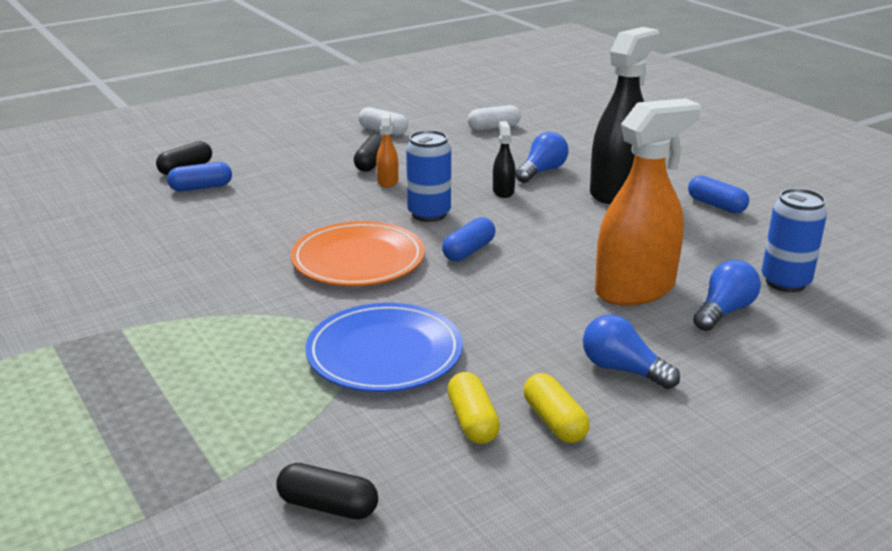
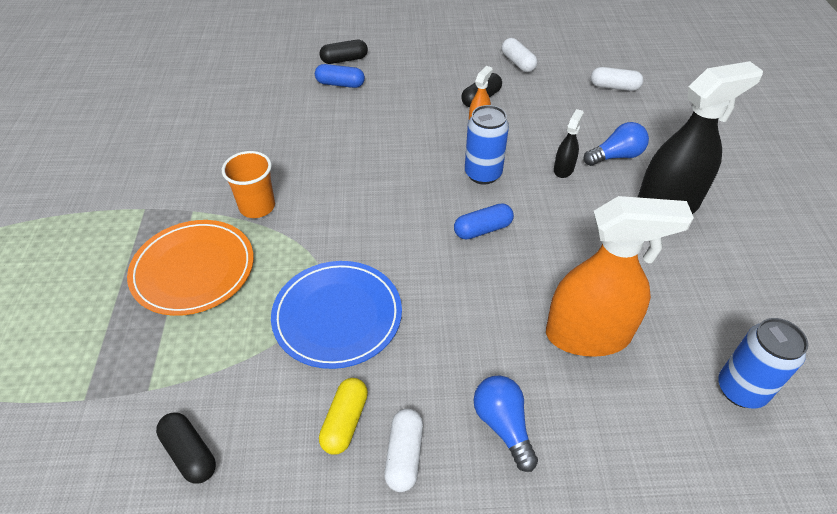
camera: 30 degrees right, 20 degrees up
orange plate [291,221,425,286] -> orange plate moved to [127,220,254,316]
yellow capsule [524,373,590,443] -> white capsule [384,409,423,492]
blue capsule [688,175,749,214] -> none
blue light bulb [693,260,761,331] -> none
none -> orange cup [222,151,275,218]

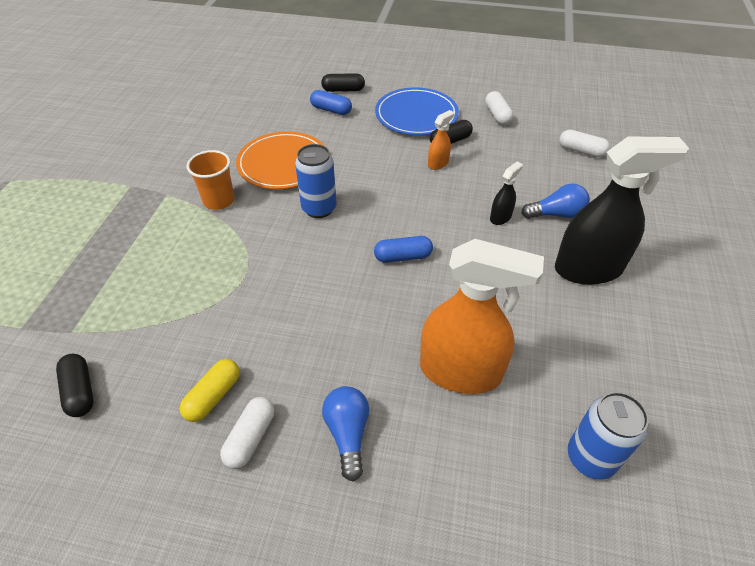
camera: 15 degrees right, 0 degrees up
orange plate [127,220,254,316] -> orange plate moved to [236,131,325,189]
blue plate [271,261,402,369] -> blue plate moved to [375,87,459,135]
blue can [465,105,509,184] -> blue can moved to [295,144,337,218]

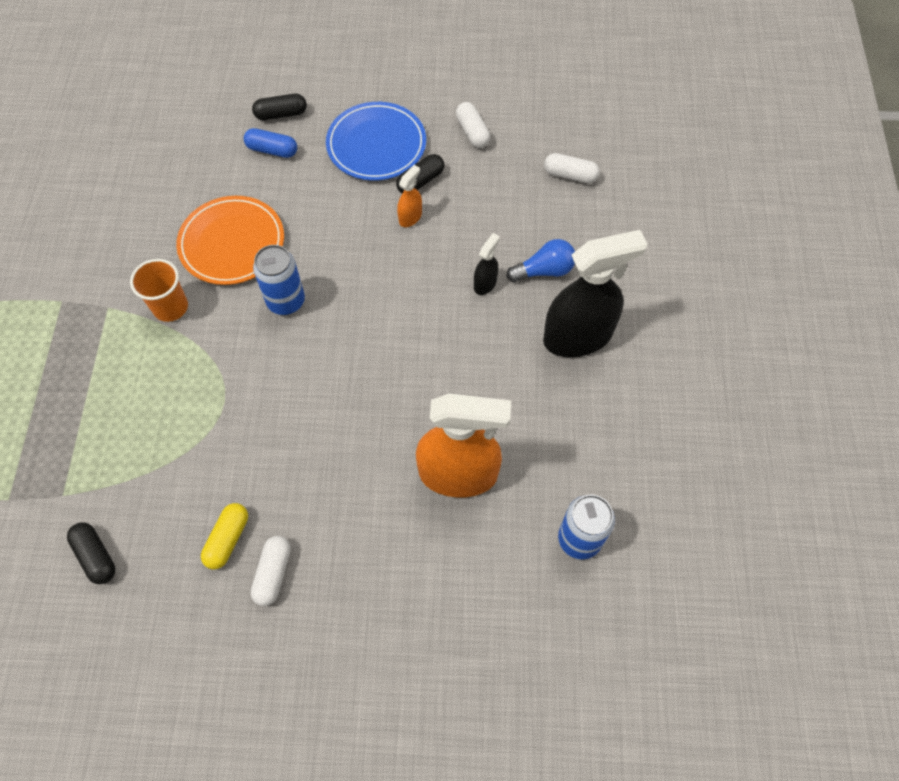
camera: 10 degrees left, 15 degrees up
blue light bulb [322,386,369,482] -> none
blue capsule [374,236,433,263] -> none

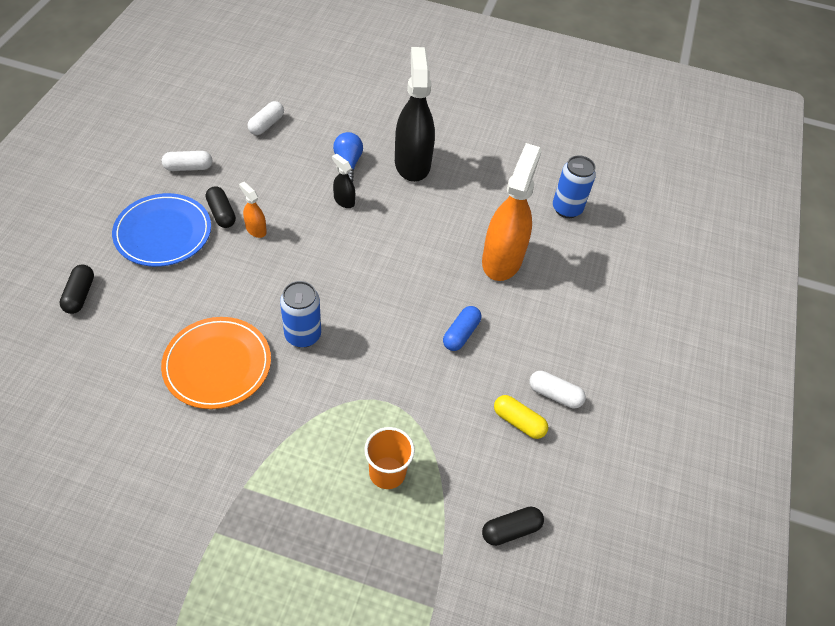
camera: 80 degrees left, 10 degrees down
orange cup [130,259,188,322] -> orange cup moved to [364,427,415,489]
blue capsule [244,128,297,158] -> blue capsule moved to [443,306,481,351]

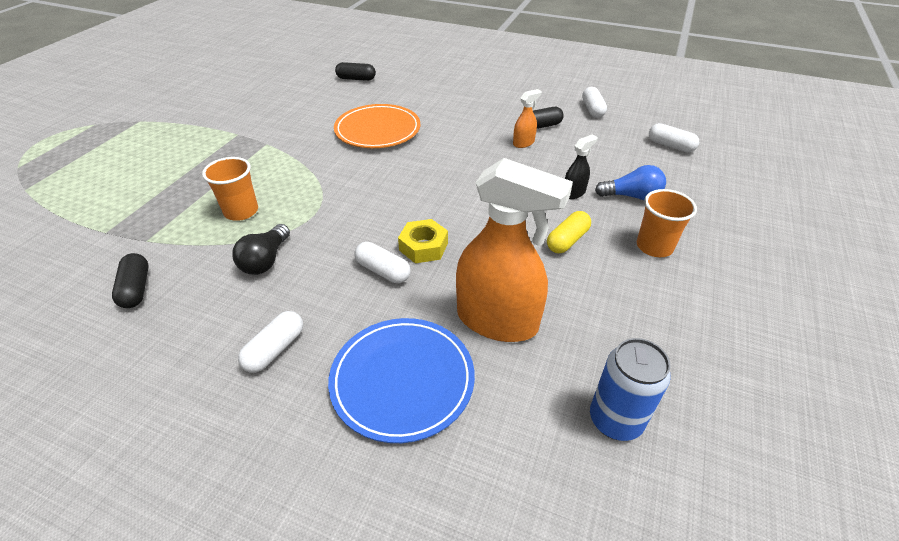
camera: 100 degrees right, 10 degrees down
black capsule [59,265,94,314] -> black capsule moved to [335,62,376,81]
blue plate [112,193,211,267] -> blue plate moved to [328,318,475,443]
blue can [280,281,321,348] -> none
black spray bottle [395,47,435,182] -> orange cup [637,189,697,257]
blue capsule [443,306,481,351] -> white capsule [355,242,411,283]
yellow capsule [494,395,548,439] -> yellow capsule moved to [547,211,591,253]
none -> black light bulb [232,224,290,275]
none -> yellow nut [398,219,448,263]

